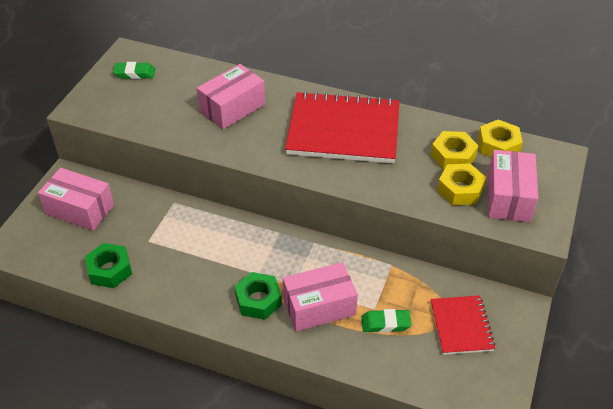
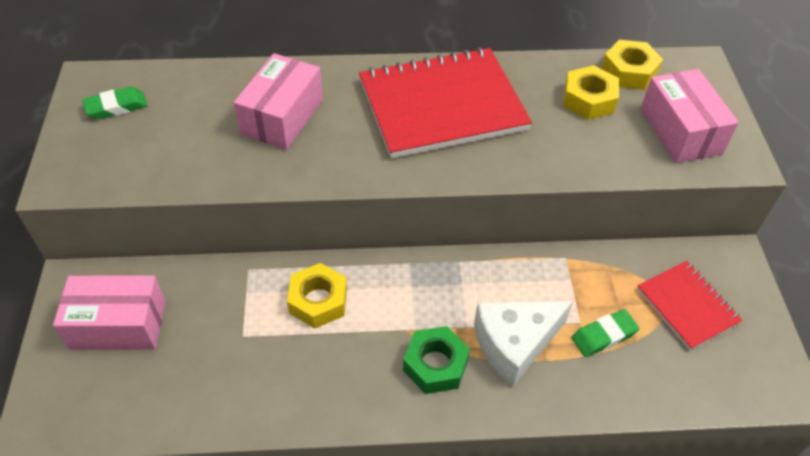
camera: 25 degrees left, 5 degrees up
green nut [85,243,132,288] -> none
pink box [283,262,358,331] -> white cheese [474,301,573,386]
yellow nut [437,163,486,205] -> yellow nut moved to [287,263,347,328]

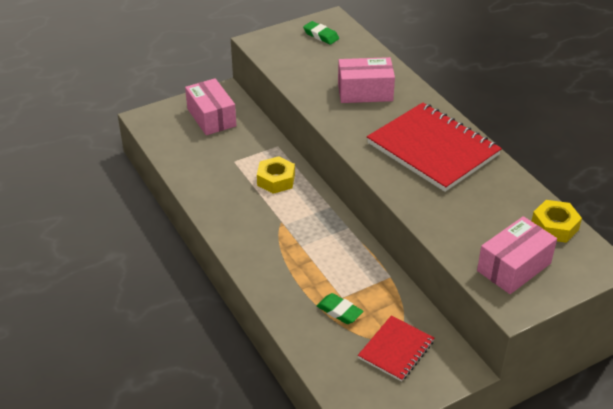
camera: 65 degrees right, 10 degrees down
green nut [403,326,470,394] -> none
white cheese [474,301,573,386] -> none
yellow nut [563,65,619,120] -> none

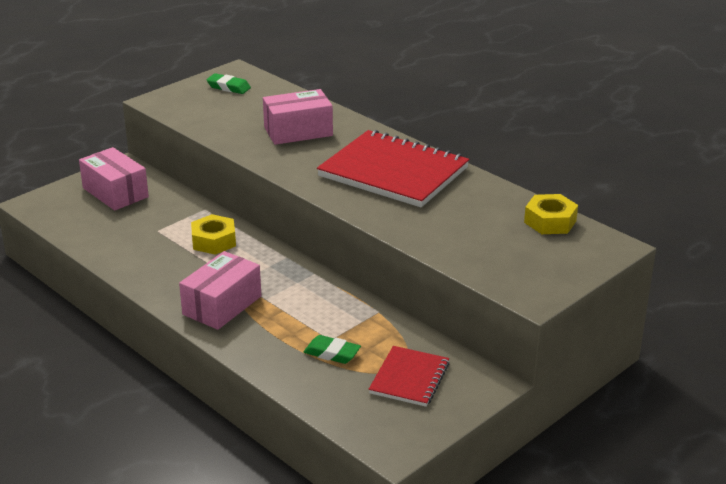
camera: 15 degrees left, 10 degrees down
pink box [477,216,557,294] -> pink box moved to [179,251,261,330]

